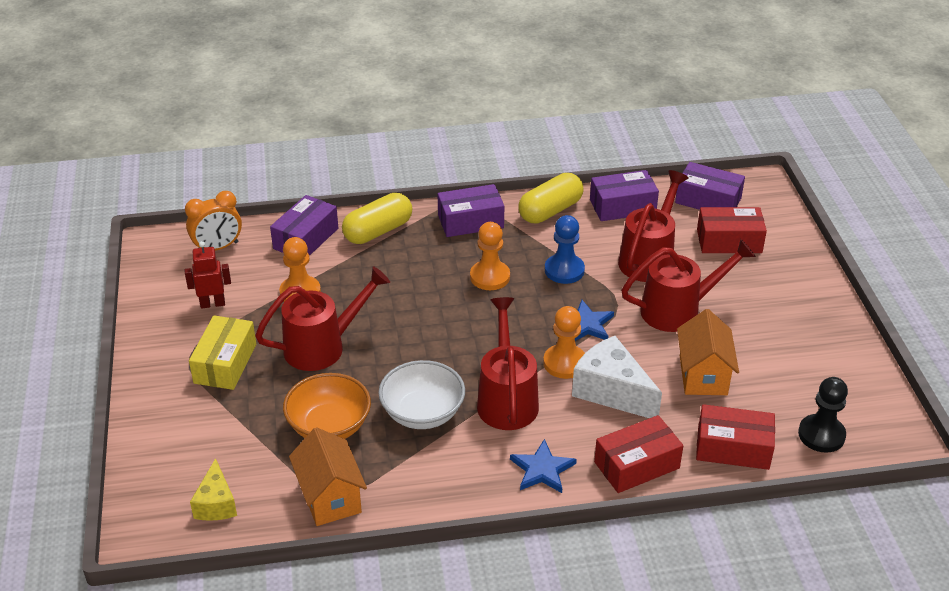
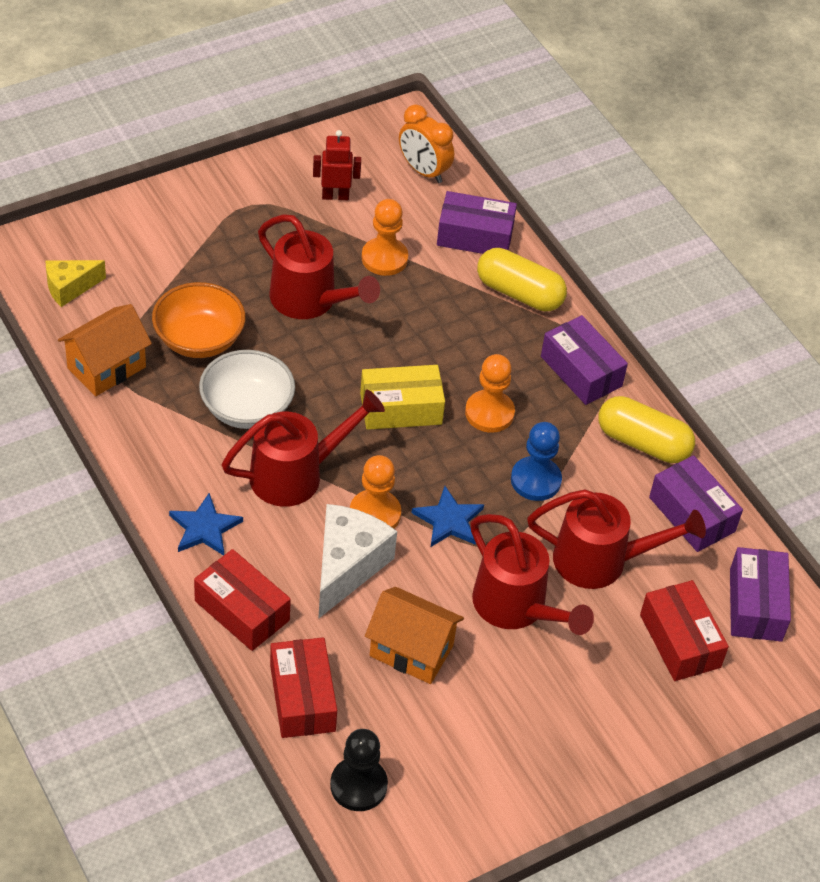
camera: 65 degrees right, 10 degrees up
red robot [185,241,231,309] -> red robot turned 60 degrees counterclockwise [313,130,361,200]
yellow box [189,316,256,390] -> yellow box moved to [360,365,445,430]
orange house [677,309,739,395] -> orange house turned 45 degrees clockwise [365,587,464,684]

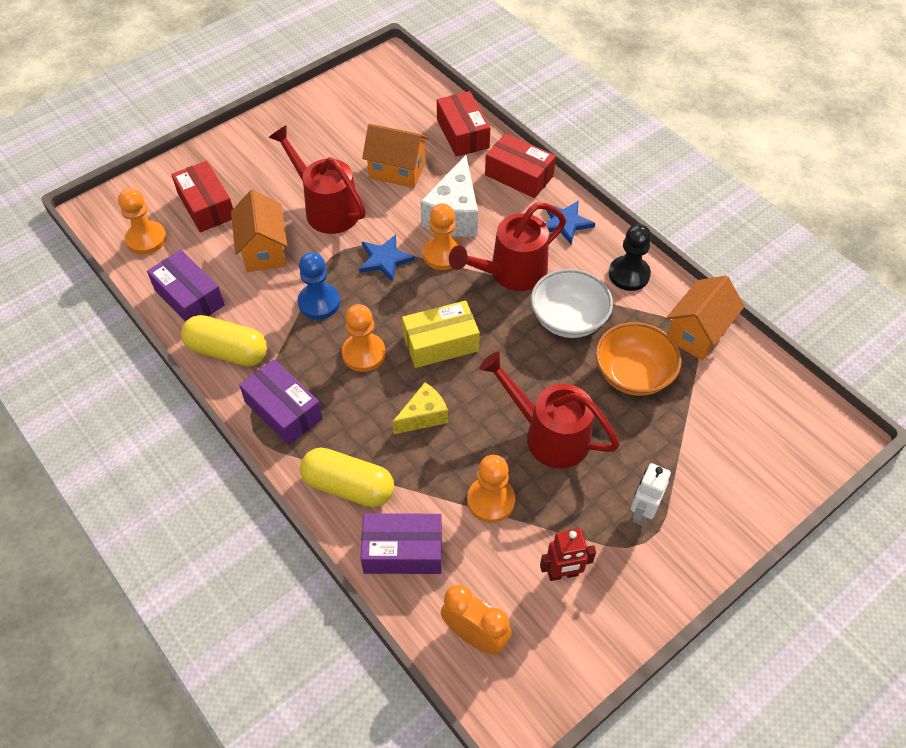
camera: 175 degrees right, 5 degrees up
yellow cheese [46,260,106,307] -> yellow cheese moved to [392,382,448,434]
black pawn [330,729,388,811] -> black pawn moved to [609,224,651,291]
red watering can [527,489,706,589] -> orange house [231,190,287,272]
purple box [730,547,791,642] -> orange pawn [118,188,167,255]
none -> white robot [631,463,671,526]

